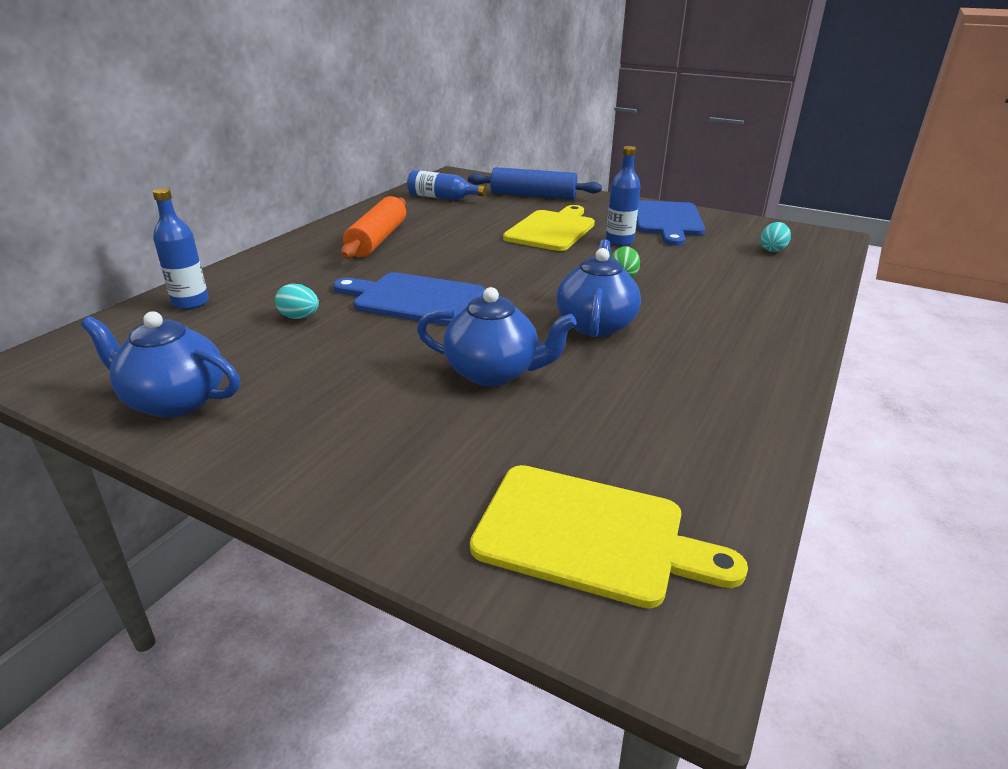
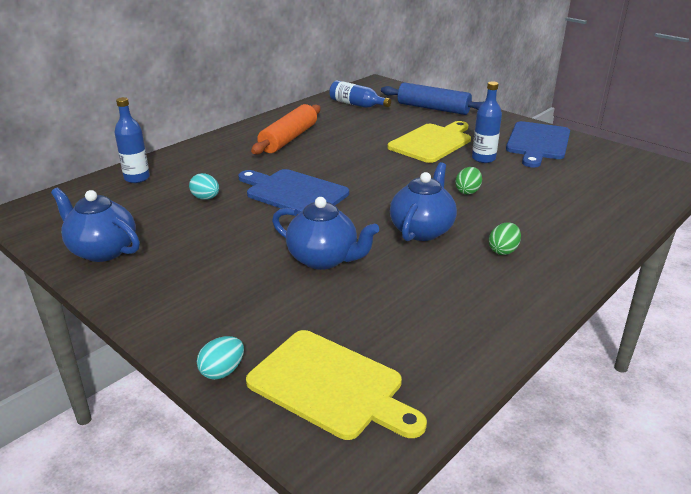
camera: 15 degrees right, 0 degrees up
turquoise egg [760,222,791,252] -> turquoise egg moved to [197,336,244,380]
none -> green egg [489,222,521,255]

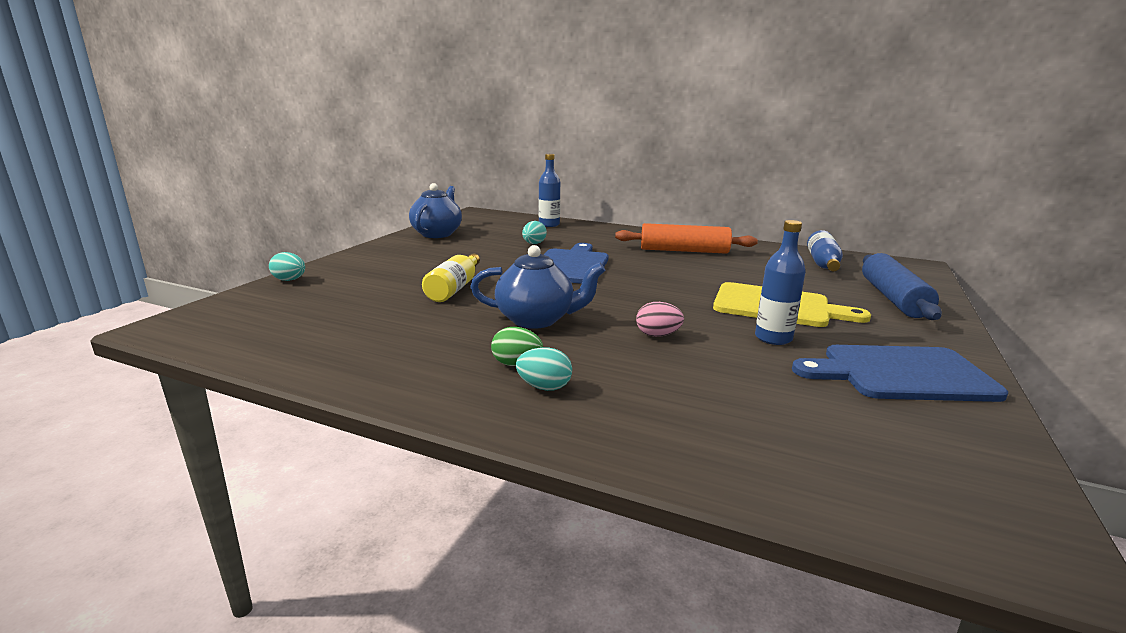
camera: 70 degrees right, 10 degrees down
yellow cutting board [246,330,427,440] -> none
blue teapot [272,197,379,270] -> yellow bottle [422,253,480,302]
green egg [455,167,482,195] -> pink egg [636,302,684,337]
none -> turquoise egg [516,347,572,391]

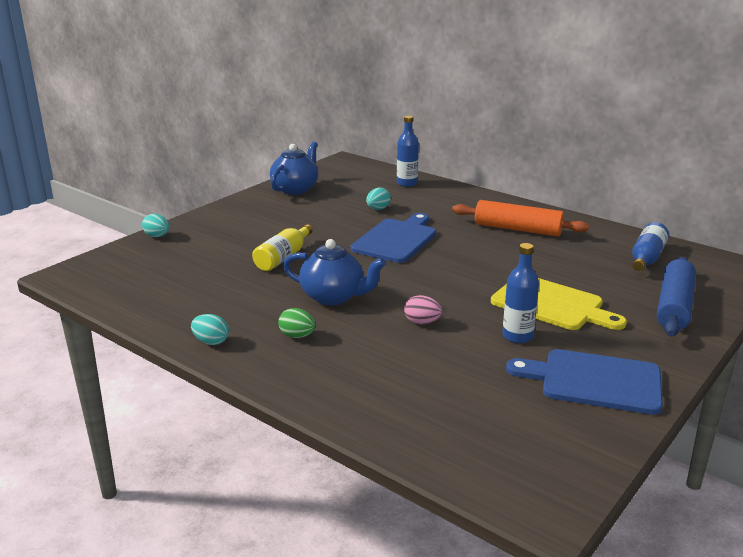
camera: 15 degrees right, 5 degrees up
turquoise egg [516,347,572,391] -> turquoise egg moved to [191,314,229,345]

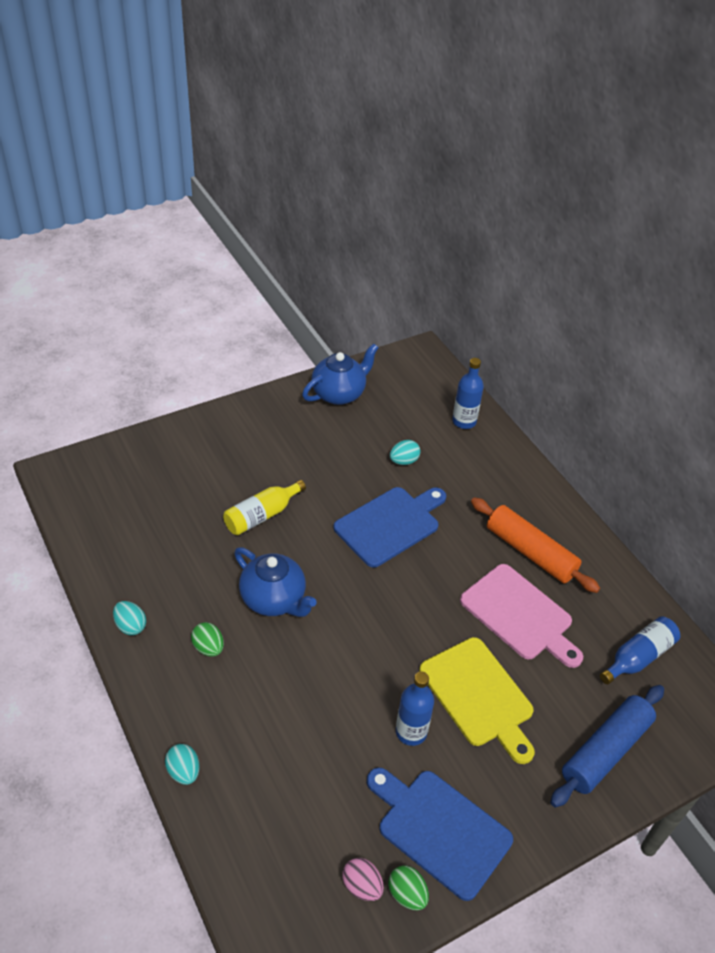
camera: 20 degrees right, 20 degrees up
turquoise egg [142,213,170,237] -> turquoise egg moved to [165,744,199,785]
pink egg [404,295,442,324] -> pink egg moved to [342,858,384,901]
none -> green egg [388,866,429,910]
none -> pink cutting board [460,564,583,668]

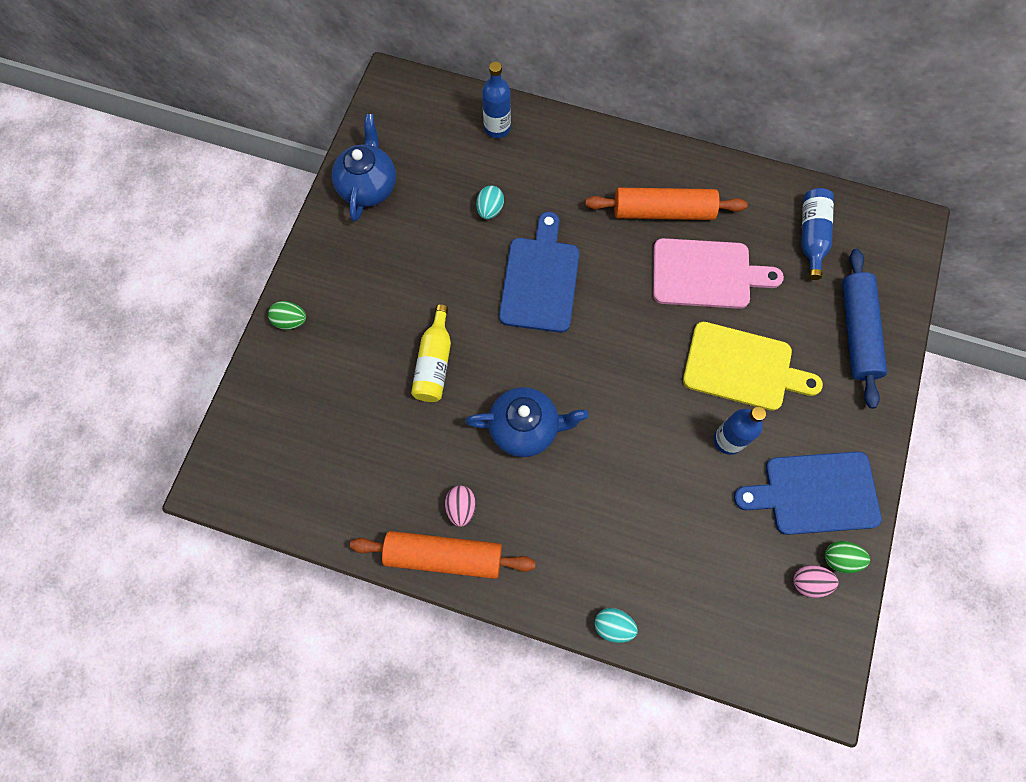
camera: 40 degrees left, 25 degrees up
turquoise egg [113,601,146,635] -> orange rolling pin [350,531,536,579]
green egg [191,622,224,657] -> green egg moved to [268,301,306,330]
none -> pink egg [445,485,476,527]

